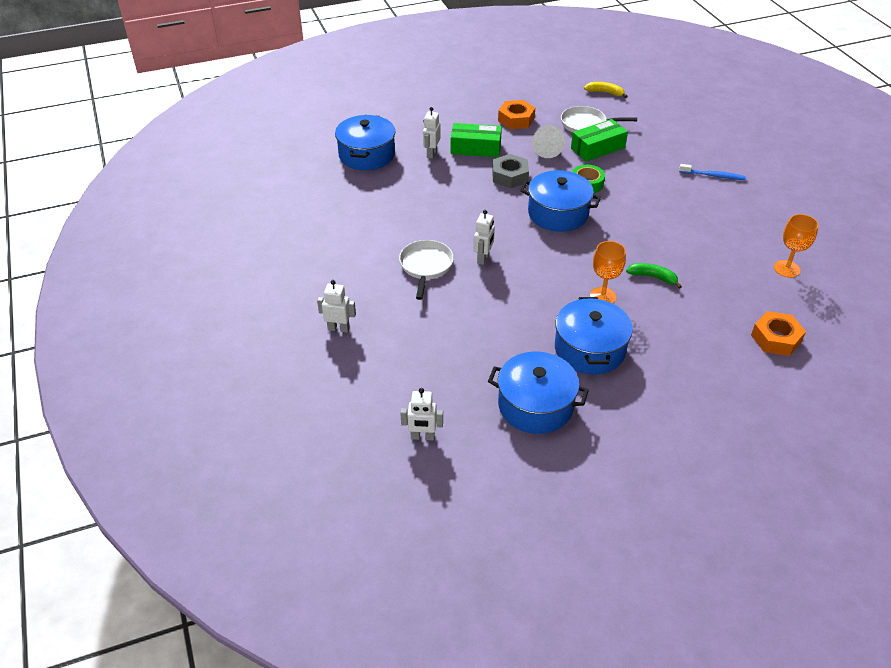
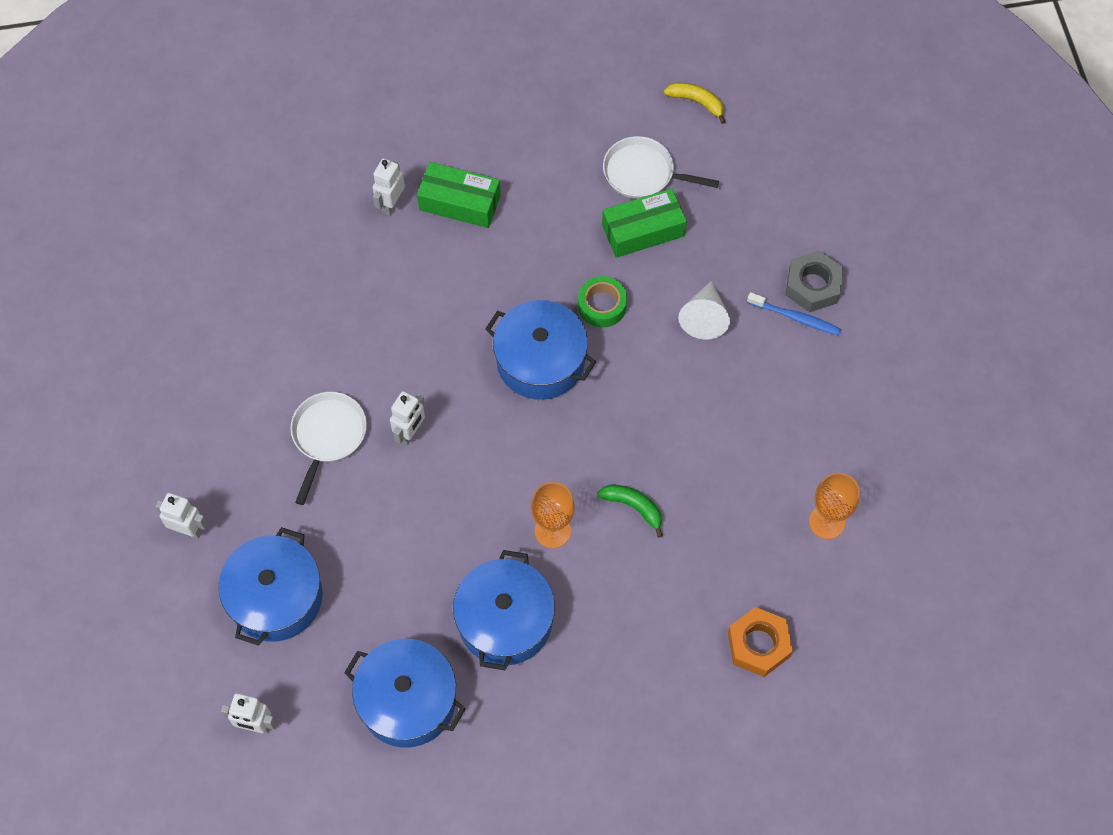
camera: 10 degrees right, 20 degrees up
blue pot [335,115,396,170] -> blue pot moved to [218,527,323,646]
grey nut [492,154,529,188] -> grey nut moved to [785,250,844,312]
orange nut [498,100,535,129] -> none
white cone [532,125,565,158] -> white cone moved to [678,281,730,339]

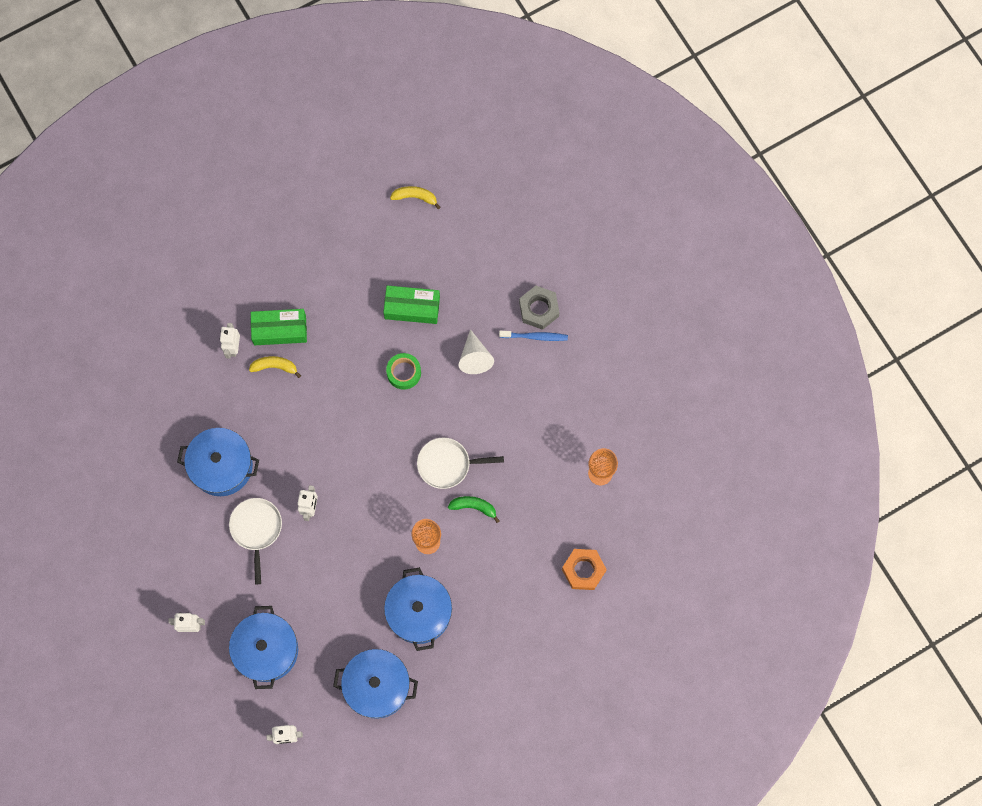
camera: 20 degrees left, 10 degrees up
blue pot [485,300,596,400] -> blue pot moved to [177,428,259,496]
green box [602,188,687,258] -> green box turned 45 degrees clockwise [383,285,440,324]
white pan [603,136,719,199] -> white pan moved to [417,438,504,489]
none -> yellow banana [249,356,301,378]

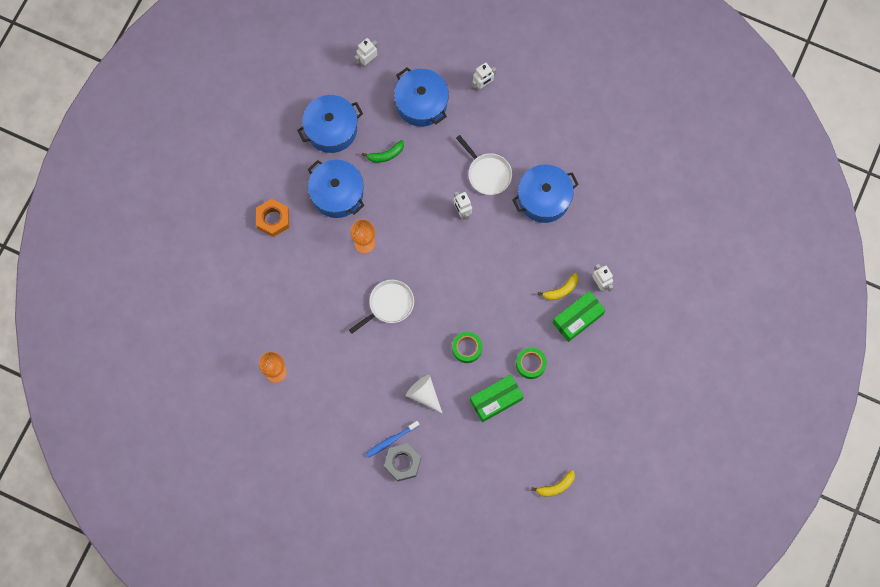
camera: 145 degrees right, 0 degrees up
green banana [448,496,500,523] -> green banana moved to [362,140,404,163]
orange nut [562,549,607,590] -> orange nut moved to [256,199,289,237]
none -> green tape [516,348,547,379]

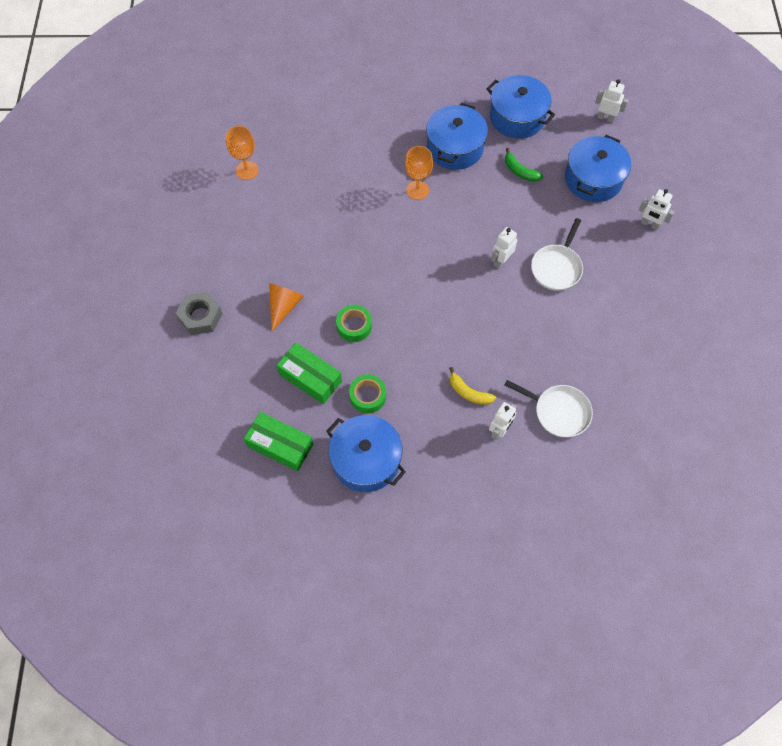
camera: 65 degrees right, 10 degrees down
orange nut [256,199,289,237] -> none
white pan [349,280,414,334] -> white pan moved to [504,380,593,437]
blue toothbrush [365,421,420,458] -> none
white cone [406,375,443,414] -> orange cone [269,283,304,332]
blue pot [512,164,579,223] -> blue pot moved to [326,415,406,492]
yellow banana [531,470,575,497] -> none
green box [553,291,606,342] -> green box moved to [244,412,313,471]

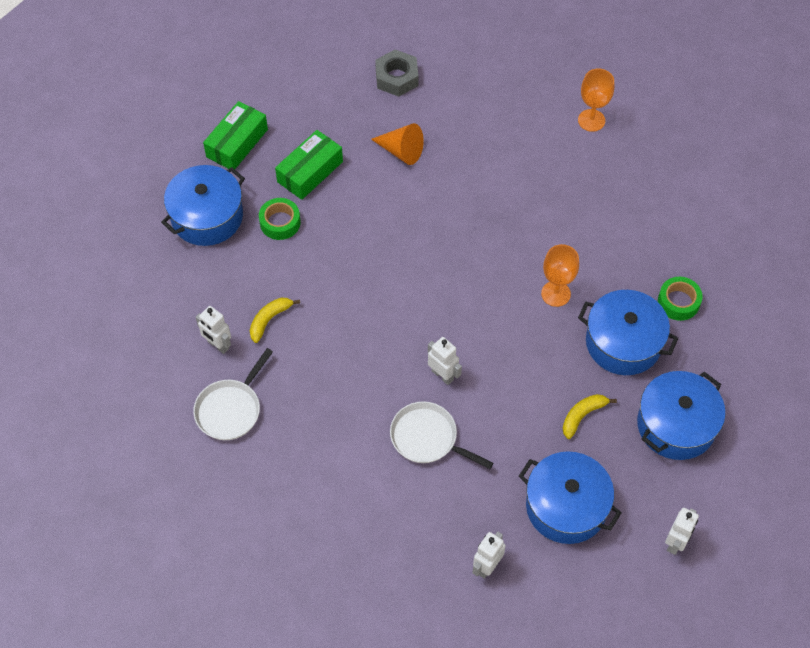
camera: 95 degrees right, 5 degrees down
green tape [336,305,372,342] -> green tape moved to [658,277,703,321]
green banana [505,148,543,182] -> yellow banana [563,394,617,439]

